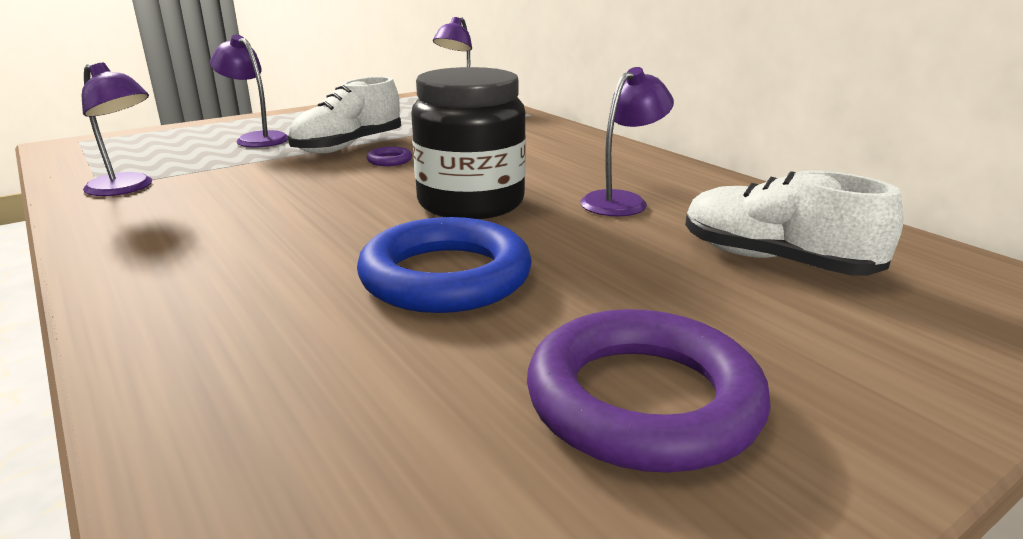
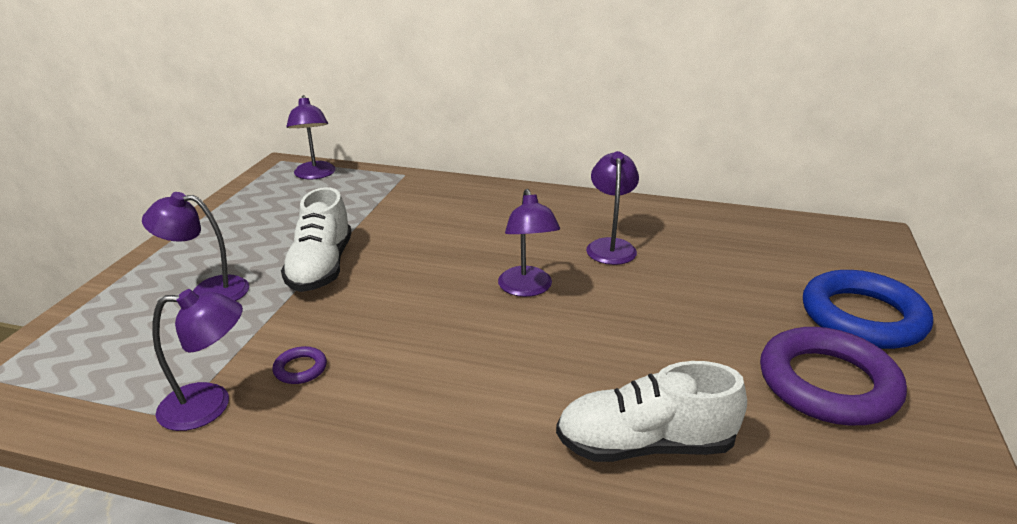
camera: 40 degrees left, 5 degrees up
blue ring [357,217,532,313] -> blue ring moved to [803,270,933,349]
purple ring [367,146,412,166] -> purple ring moved to [273,346,327,384]
black jar [411,67,526,219] -> purple lamp [498,189,560,297]
white shoe [685,170,904,276] -> white shoe moved to [556,361,747,462]

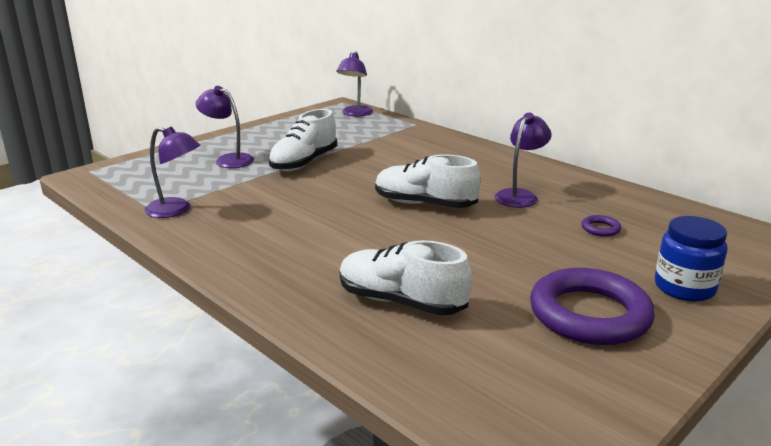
camera: 30 degrees right, 5 degrees down
purple ring [273,346,327,384] -> purple ring moved to [582,215,621,237]
purple lamp [498,189,560,297] -> white shoe [375,154,481,208]
blue ring [803,270,933,349] -> blue jar [655,216,728,302]

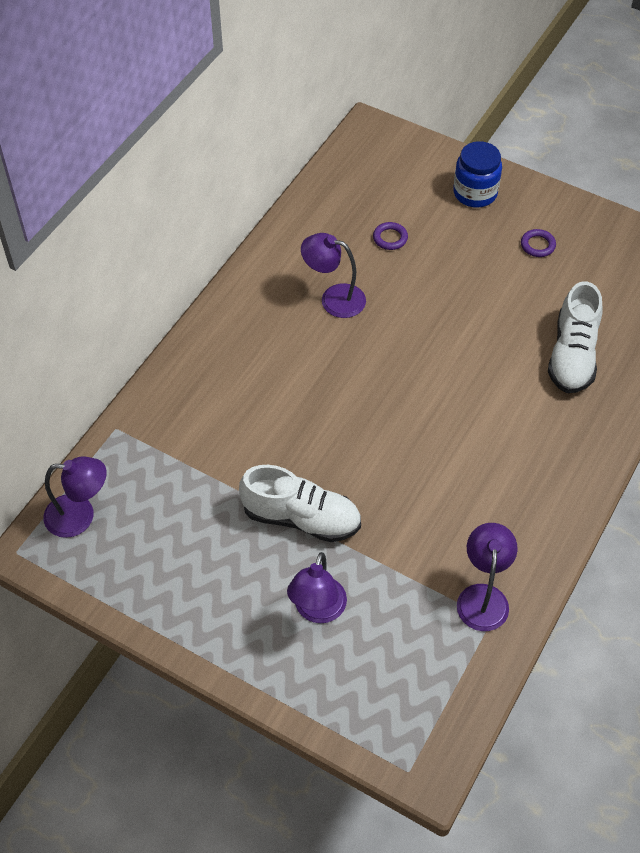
camera: 105 degrees left, 30 degrees up
white shoe [375,154,481,208] -> none
purple ring [530,268,655,345] -> purple ring [521,229,556,257], size x0.40

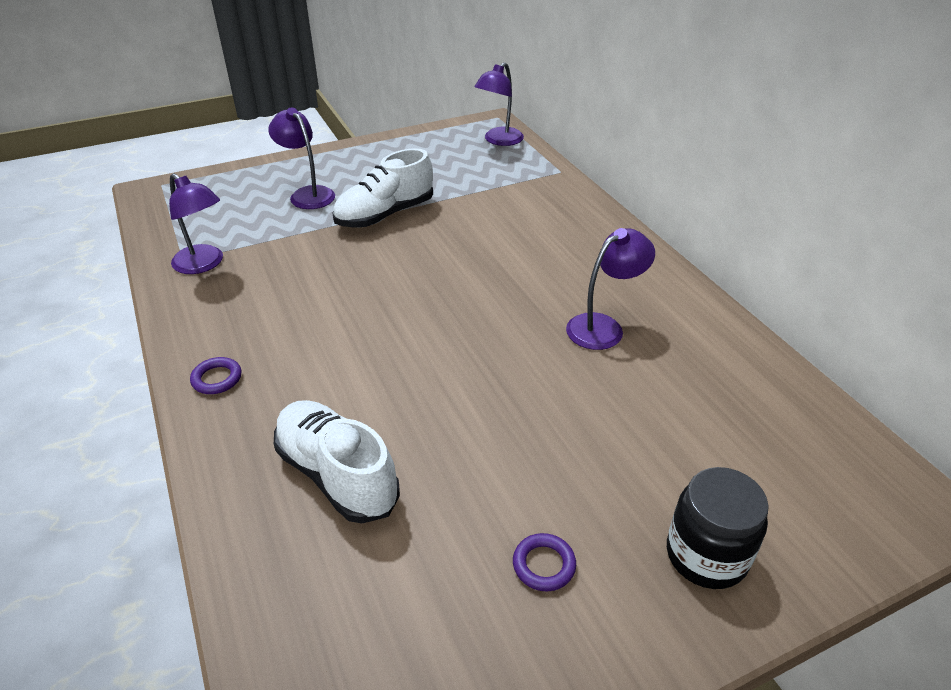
camera: 125 degrees right, 15 degrees down
purple ring [373,222,408,250] -> purple ring moved to [190,357,241,394]
blue jar [453,141,502,208] -> black jar [667,467,769,589]

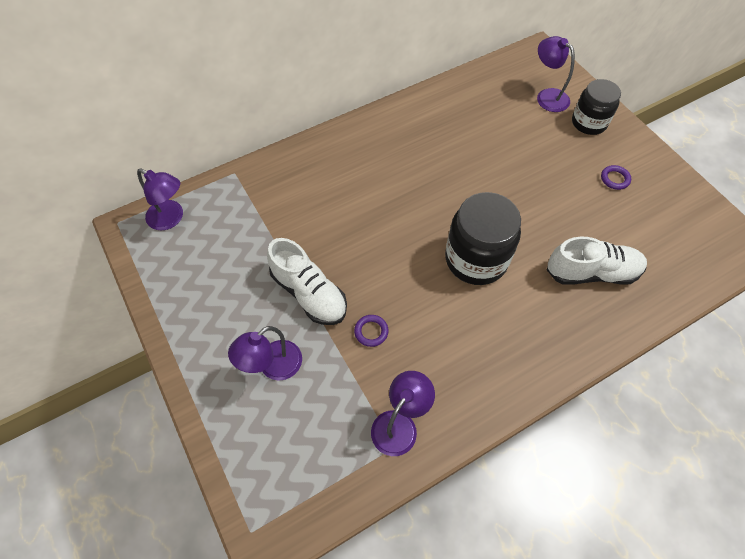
camera: 95 degrees left, 20 degrees up
purple ring [190,357,241,394] -> purple ring moved to [354,315,389,347]
white shoe [274,400,400,523] -> white shoe turned 135 degrees counterclockwise [547,237,647,285]
purple lamp [566,228,655,350] -> purple lamp moved to [537,36,575,112]
none -> black jar [445,192,521,285]

